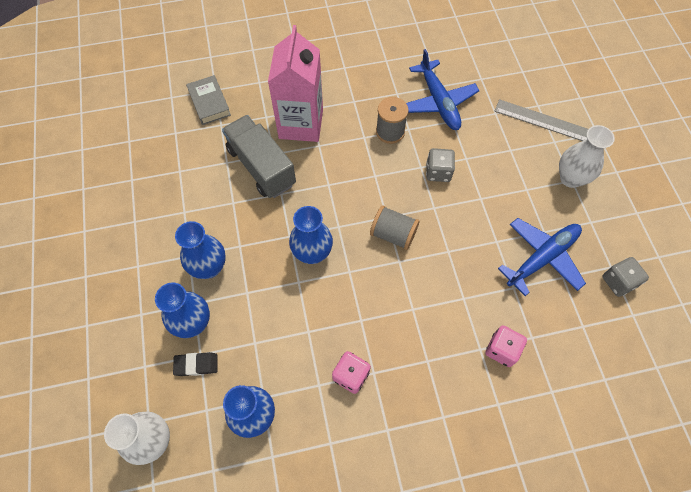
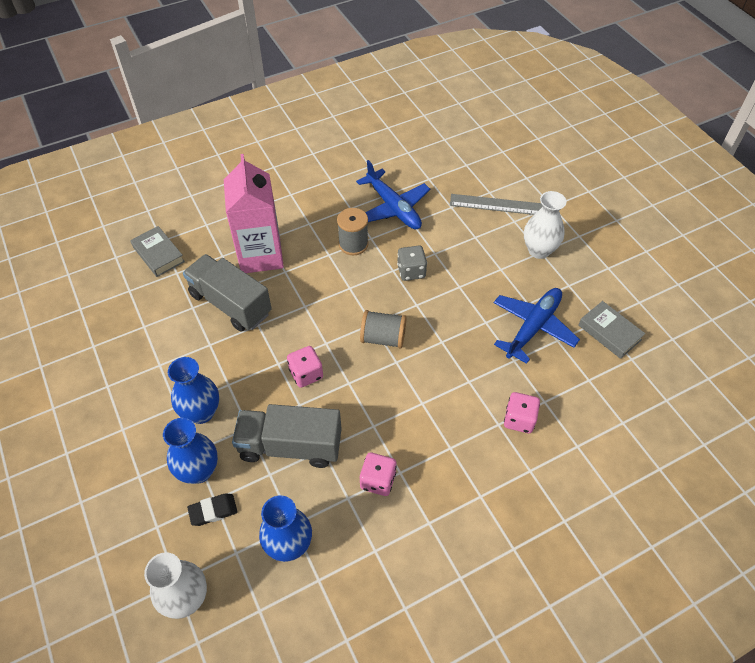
camera: 15 degrees left, 10 degrees down
blue vase [289,206,333,264] -> pink dice [287,346,323,388]
grey dice [602,257,649,297] -> grey book [579,301,645,359]
none -> grey truck [232,404,342,468]

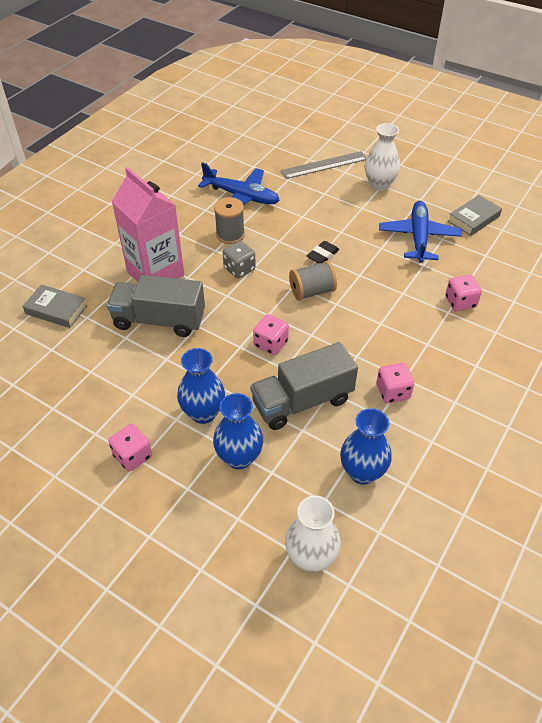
camera: 30 degrees left, 5 degrees down
black eraser [187,493,238,526] -> black eraser moved to [307,241,339,263]
grey dice [397,245,427,281] -> grey dice moved to [223,241,256,278]
grey book [579,301,645,359] -> grey book turned 60 degrees counterclockwise [448,195,502,236]
none -> pink dice [108,424,152,472]

